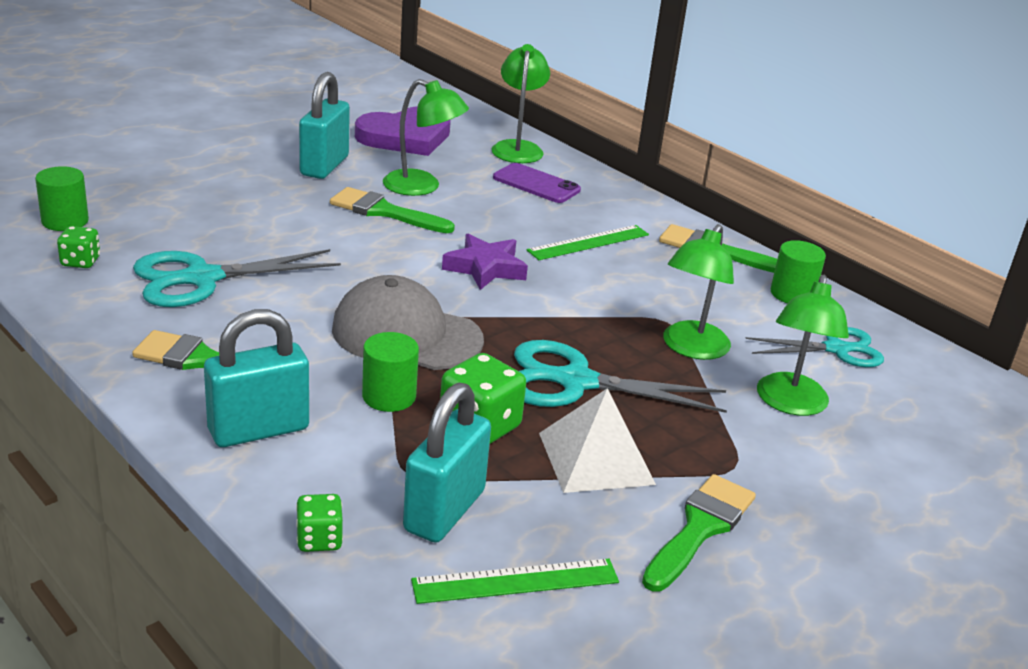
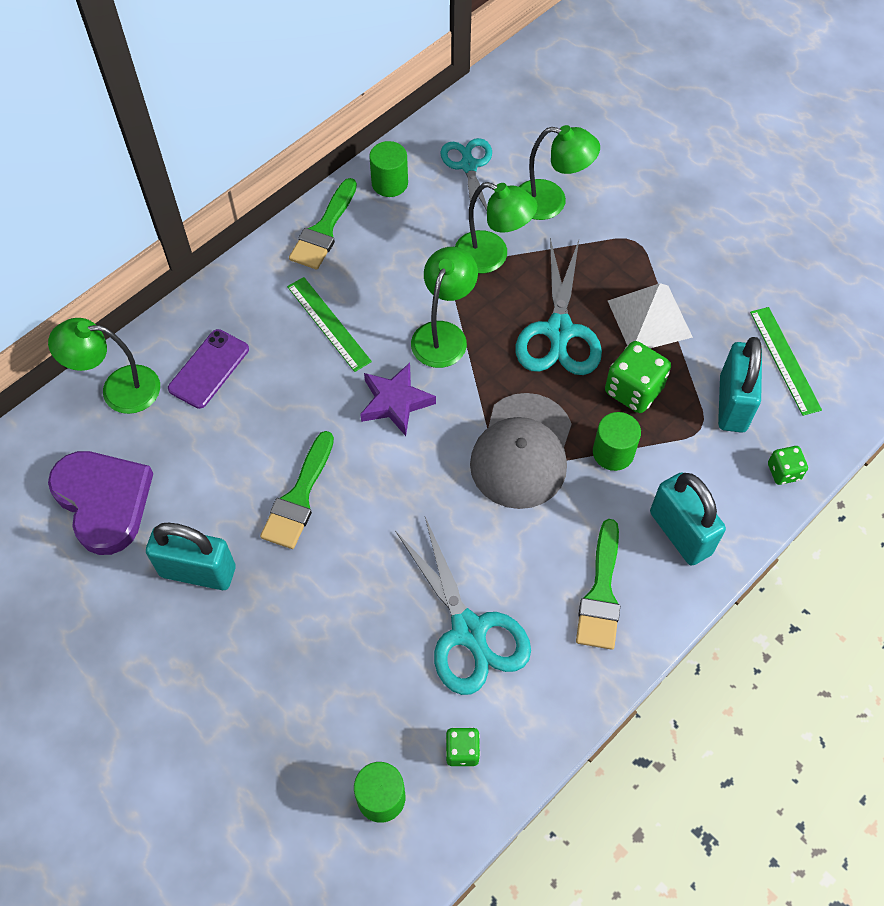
camera: 90 degrees left, 30 degrees up
green lamp [383,79,469,196] -> green lamp moved to [411,247,478,368]
turquoise padlock [403,383,491,543] -> turquoise padlock turned 75 degrees clockwise [718,337,762,433]
green brush [642,474,756,592] -> none

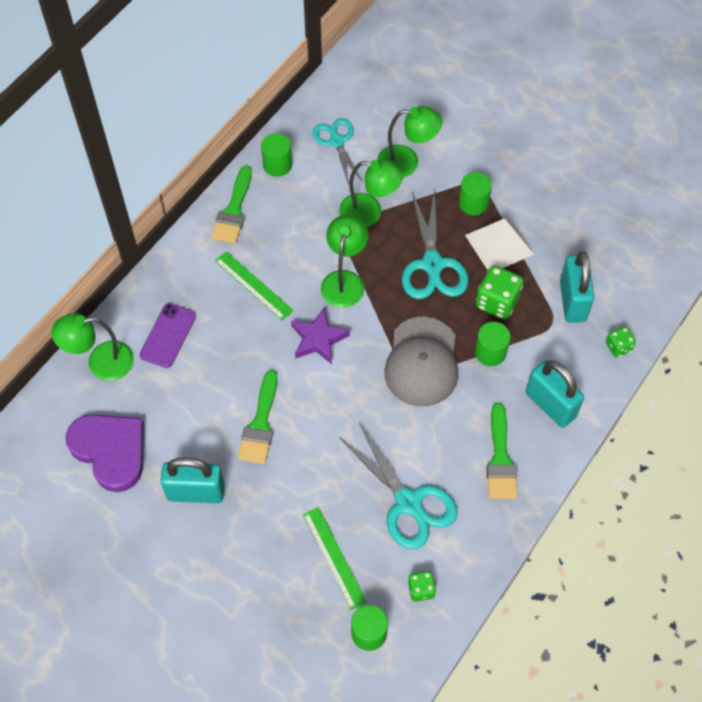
camera: 10 degrees left, 0 degrees up
green ruler [750,307,822,416] -> green ruler moved to [303,507,367,610]
none -> green cylinder [459,172,492,216]

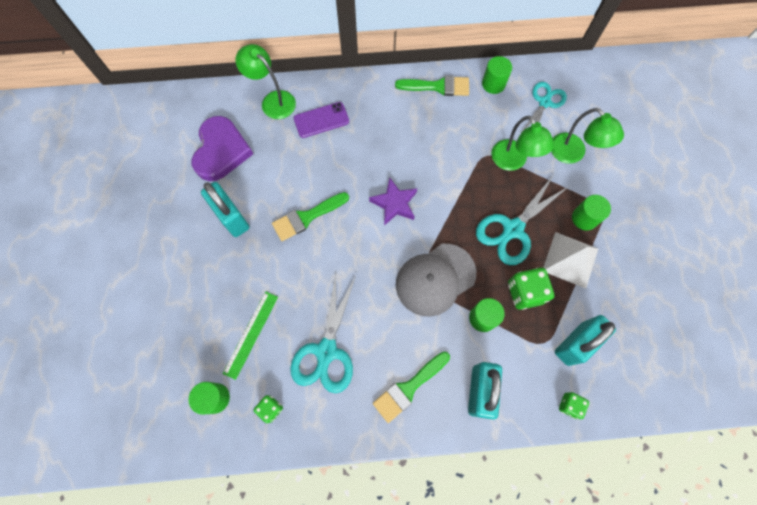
camera: 50 degrees right, 10 degrees up
green brush [211,165,252,244] -> green brush turned 150 degrees counterclockwise [395,75,469,96]
green ruler [215,251,294,320] -> none
green lamp [321,214,368,308] -> none

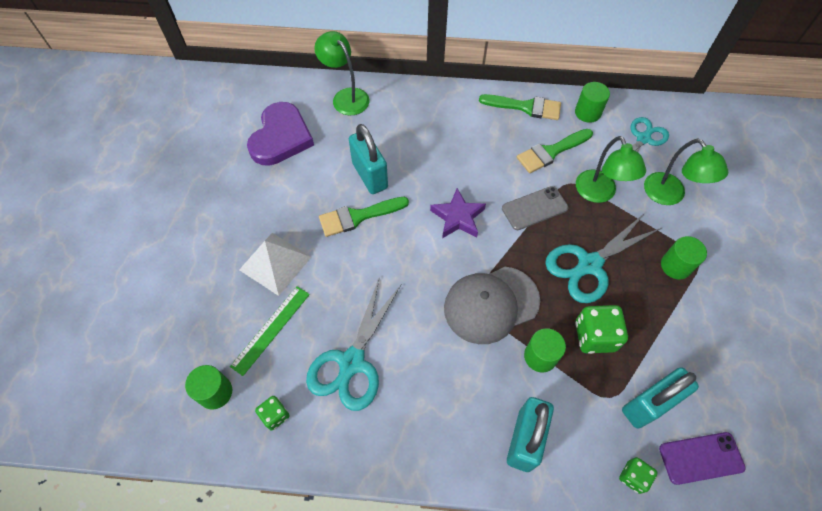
camera: 10 degrees right, 10 degrees down
turquoise padlock [201,182,249,237] -> turquoise padlock moved to [349,124,388,194]
purple phone [294,102,349,138] -> purple phone moved to [659,432,746,485]
green brush [373,352,450,423] -> green brush moved to [517,129,593,173]
white pyramid [543,232,598,288] -> white pyramid moved to [239,233,311,296]
none -> grey phone [502,186,568,230]

